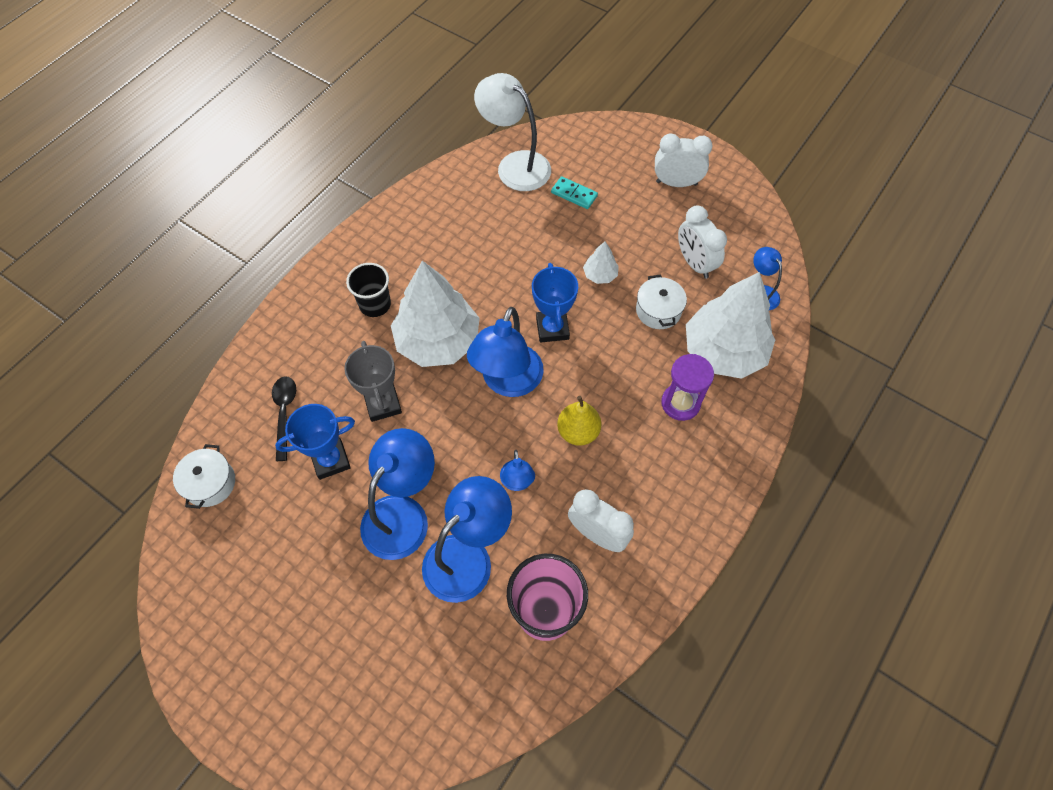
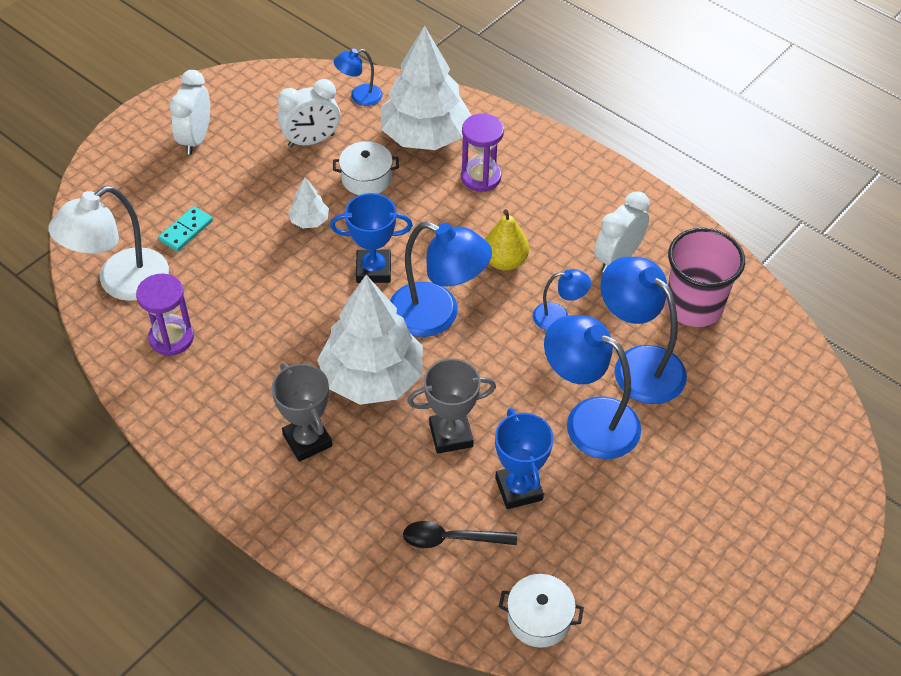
camera: 85 degrees left, 10 degrees down
black cup [346,263,391,317] -> grey trophy [271,363,332,462]
none -> purple hourglass [136,273,194,356]

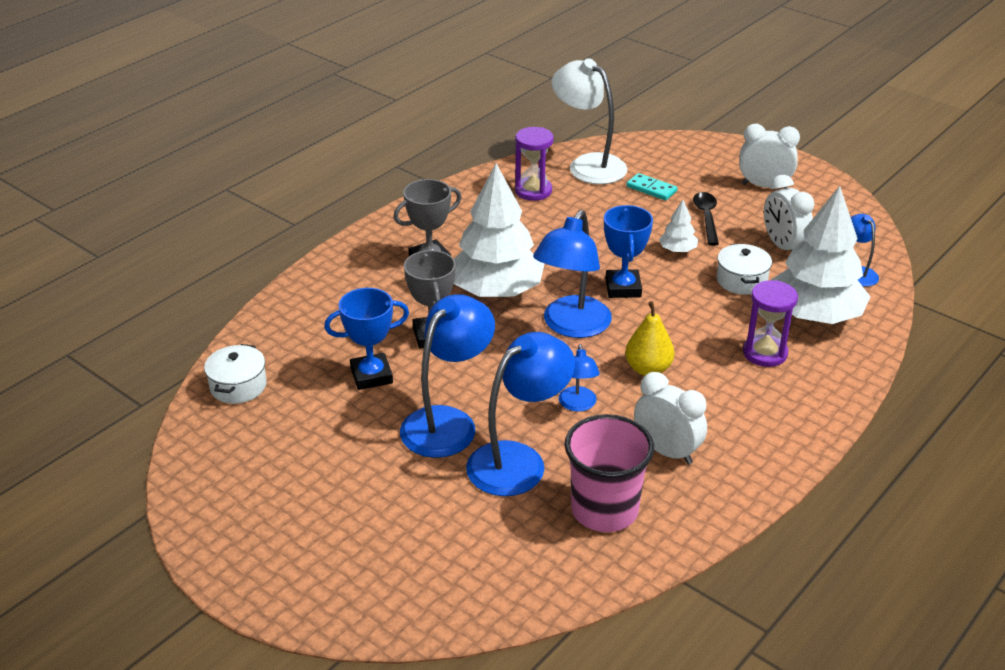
camera: 90 degrees right, 15 degrees down
black spoon [403,521,517,548] -> black spoon moved to [693,192,719,246]

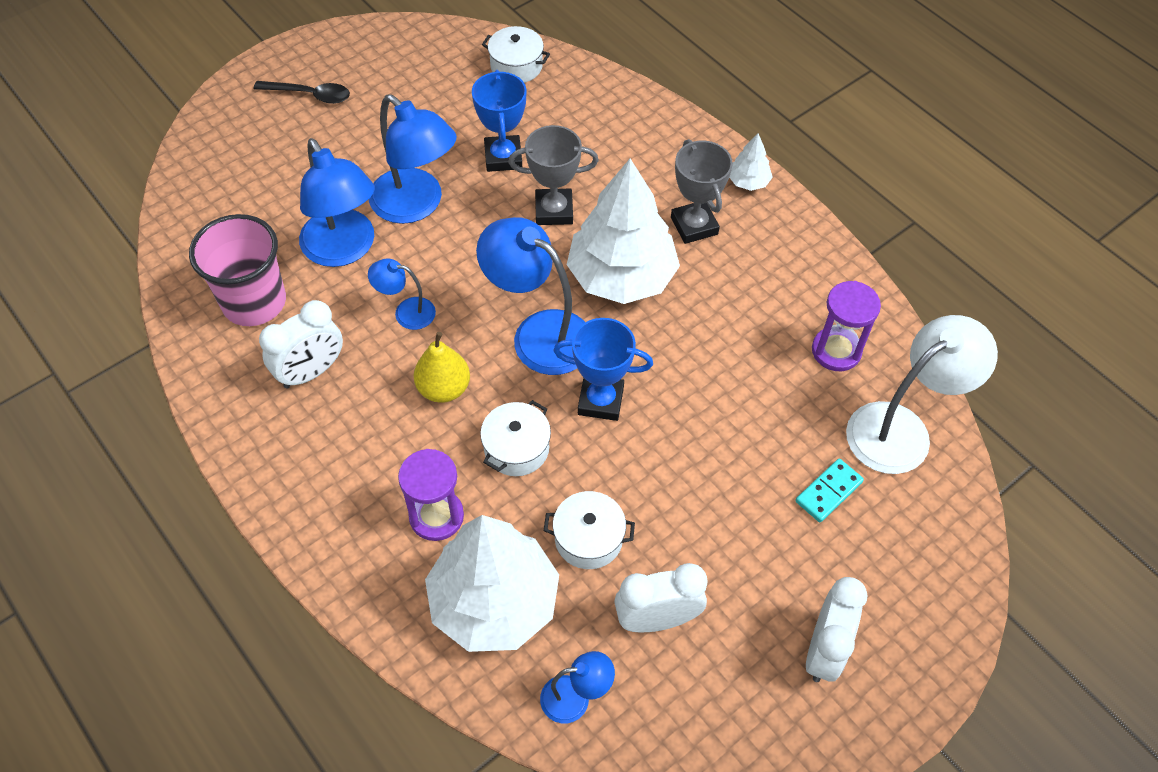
camera: 100 degrees right, 20 degrees up
white tree [659,200,698,253] -> white tree moved to [729,133,773,191]
black spoon [693,192,719,246] -> black spoon moved to [253,81,350,104]
none -> white pot [480,400,551,476]

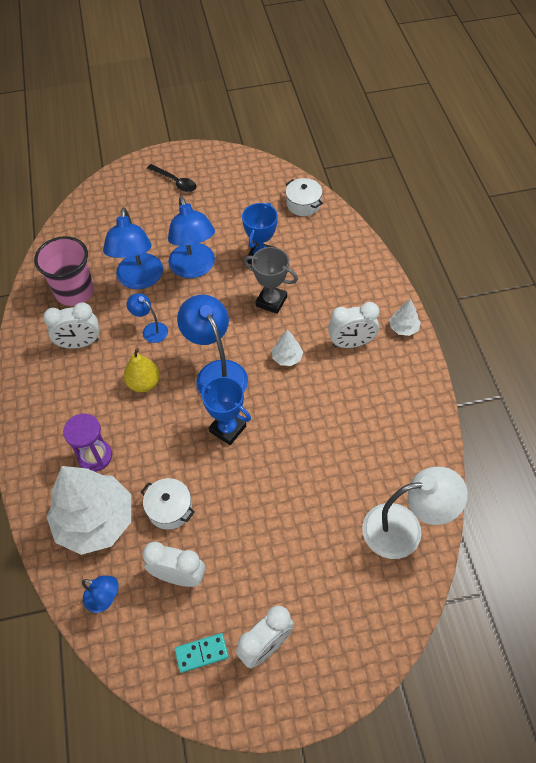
camera: 30 degrees right, 0 degrees up
white pot [480,400,551,476] -> none
white tree [567,159,680,304] -> white tree [272,330,303,366], size x0.43
grey trophy [671,139,733,244] -> white clock [328,302,380,348]
turquoise domino [795,459,864,522] -> turquoise domino moved to [175,633,229,673]
purple hourglass [812,281,881,371] -> none

